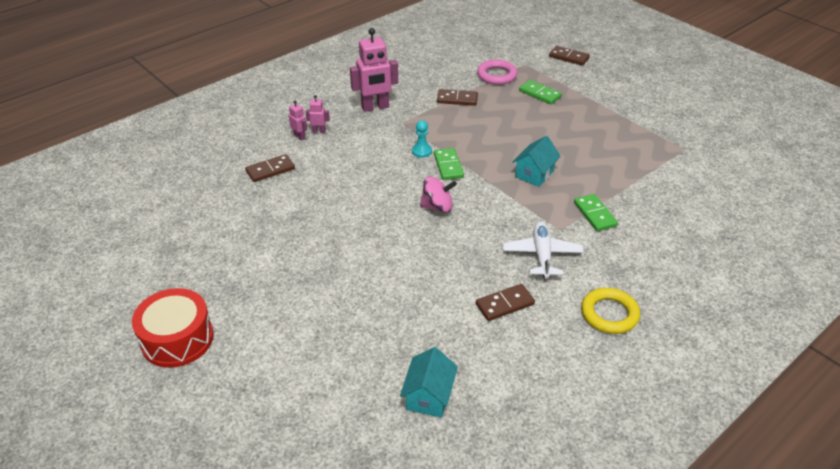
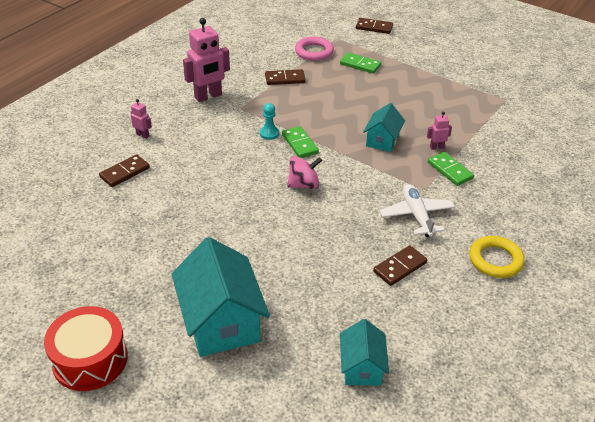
camera: 15 degrees left, 0 degrees up
pink robot [305,95,330,133] -> pink robot moved to [427,111,452,150]
none -> turquoise house [172,237,270,357]

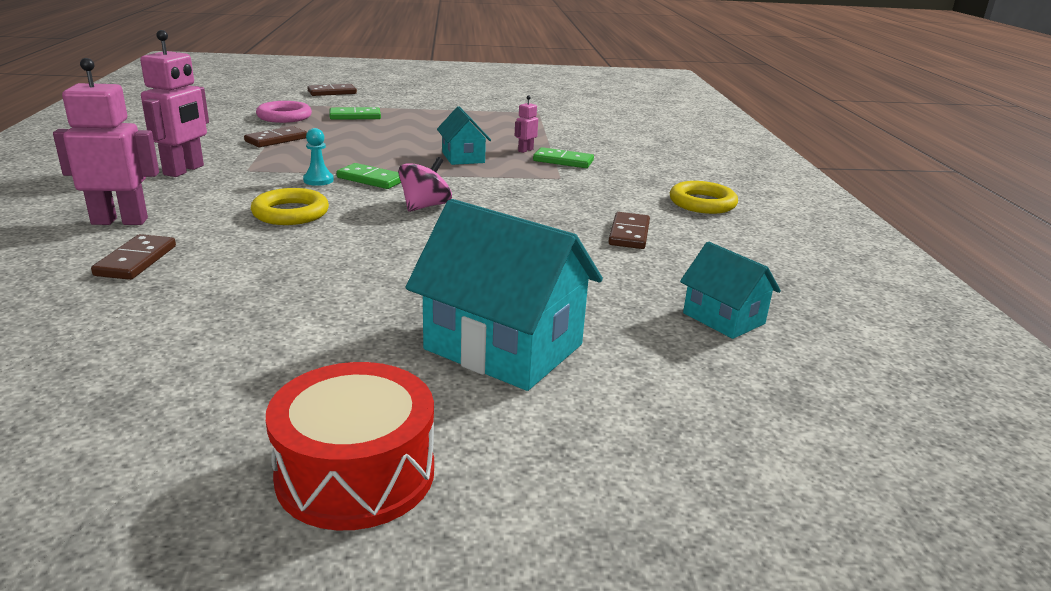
camera: 40 degrees left, 15 degrees down
pink robot [131,99,152,139] -> pink robot [53,58,159,225], size x2.13
white plane [380,184,455,237] -> none
none -> yellow ring [251,188,329,225]

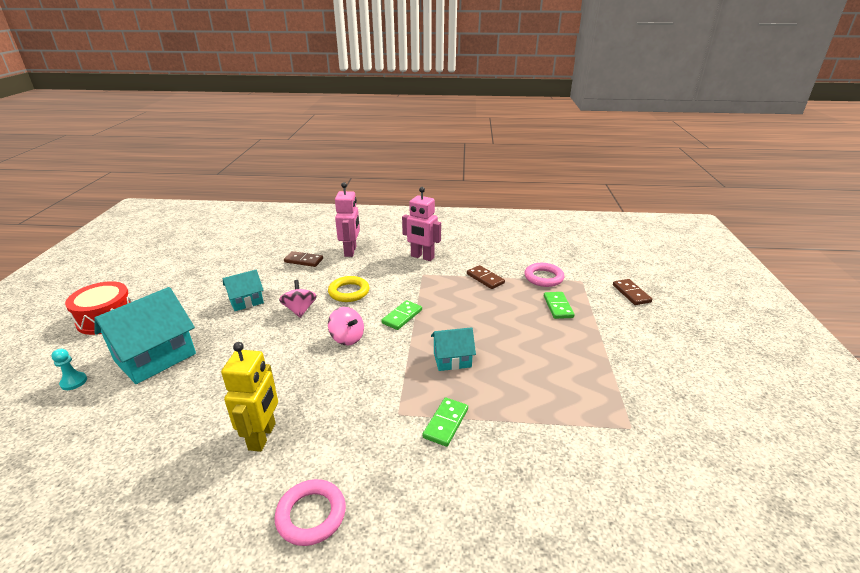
camera: 100 degrees right, 5 degrees up
turquoise pawn [303,128,334,186] -> turquoise pawn moved to [51,349,87,390]
pink robot [515,95,538,153] -> none
brown domino [609,212,650,249] -> yellow robot [221,342,278,452]
yellow ring [670,181,738,214] -> pink ring [275,479,346,546]
turquoise house [680,242,781,339] -> turquoise house moved to [223,270,264,311]
none -> pink spinning top [279,280,317,318]

